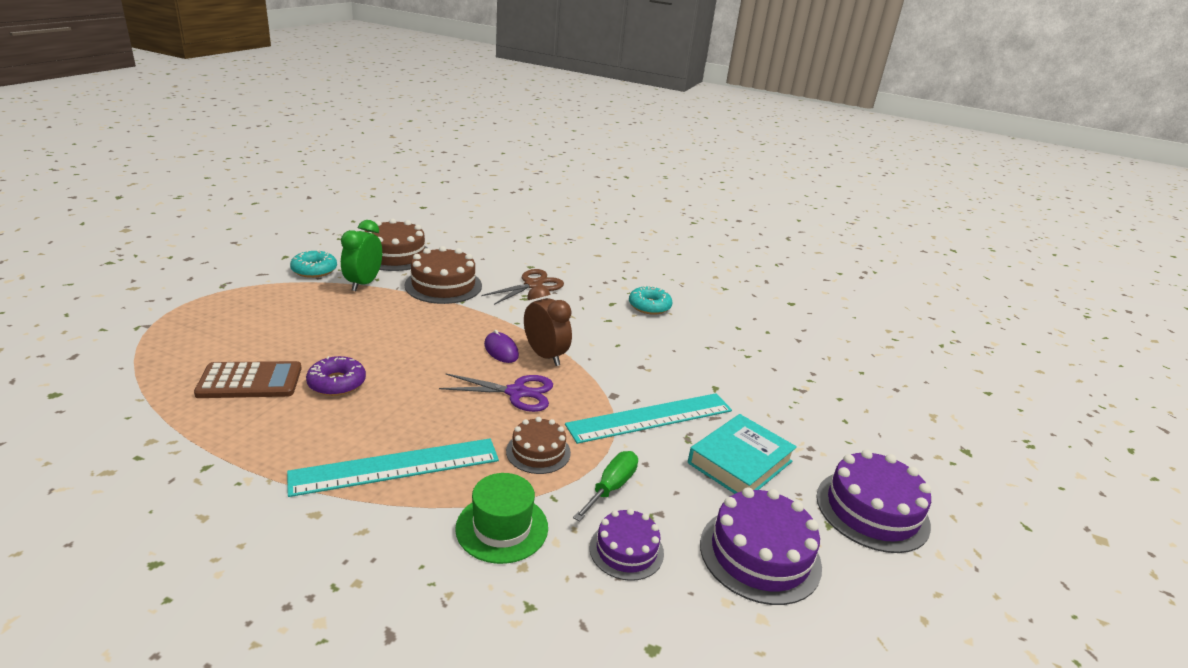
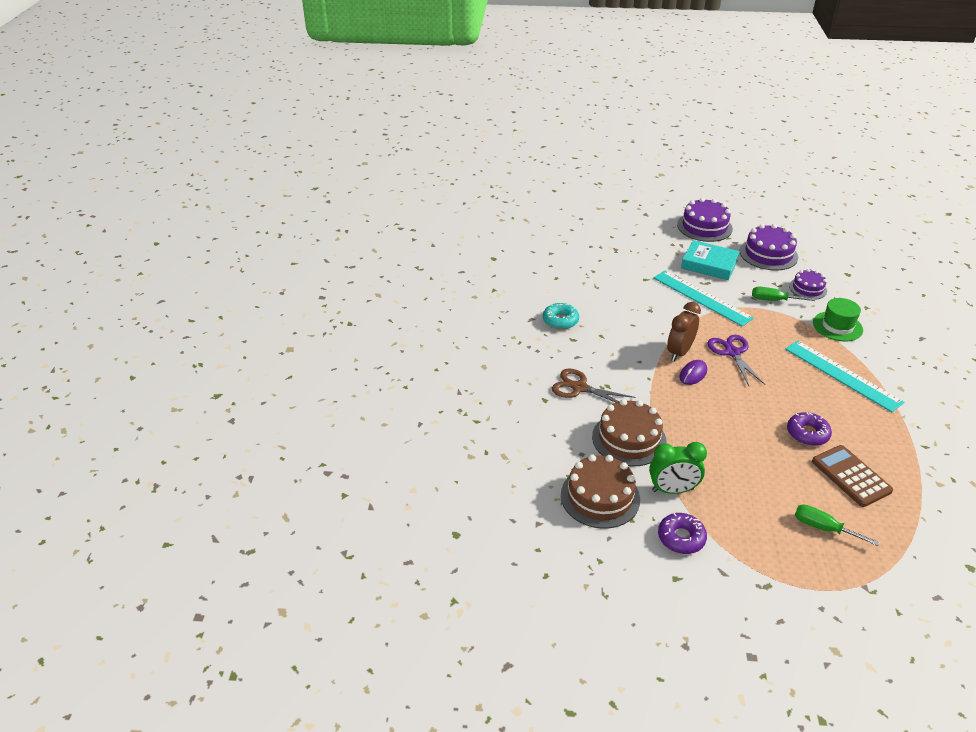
camera: 105 degrees left, 10 degrees up
turquoise donut [290,249,337,278] -> purple donut [658,513,707,554]
brown cake [506,417,571,474] -> none
none -> green screwdriver [795,505,879,546]

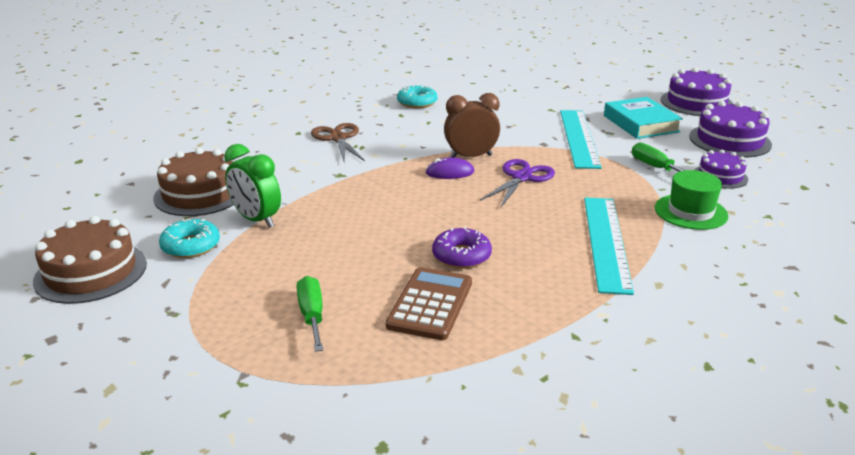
camera: 45 degrees right, 10 degrees down
brown cake [592,399,667,466] -> brown cake moved to [33,216,147,304]
purple donut [658,513,707,554] -> turquoise donut [159,219,220,258]

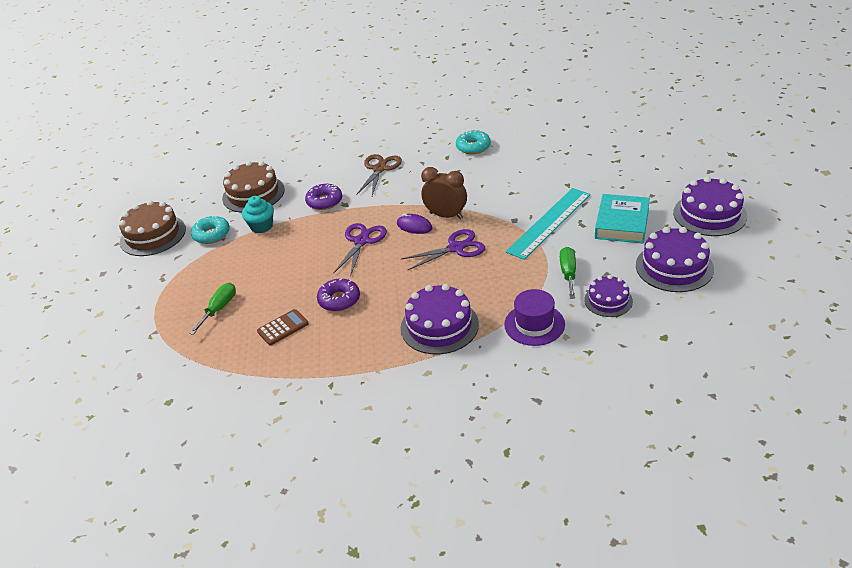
camera: 40 degrees right, 10 degrees up
green clock [224,144,281,228] -> turquoise cupcake [242,196,274,233]
brown calculator [386,267,472,340] -> brown calculator [257,309,309,345], size x0.66
turquoise ruler [584,197,634,295] -> purple cake [401,284,479,354]
green hat [655,170,728,230] -> purple hat [504,289,565,346]
none -> purple donut [305,184,342,210]
none -> purple scissors [333,223,387,277]

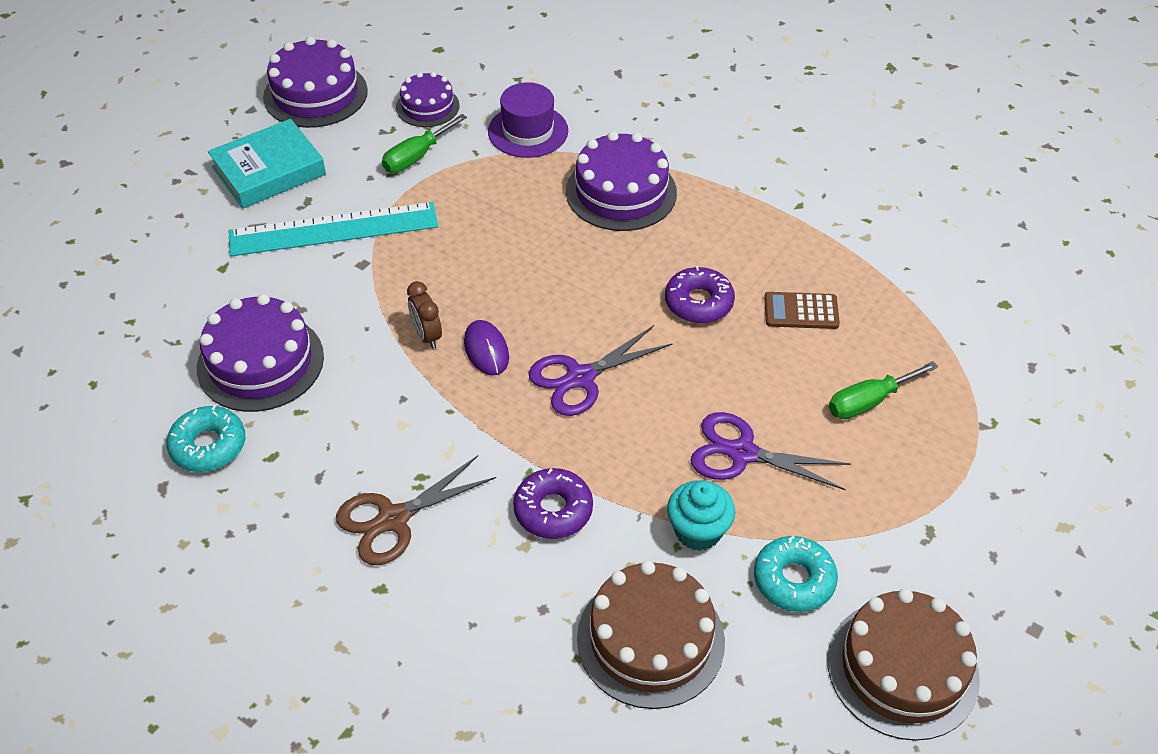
camera: 145 degrees left, 10 degrees up
purple scissors [401,229,485,270] -> purple scissors moved to [691,412,851,490]
brown clock [421,167,467,219] -> brown clock [407,281,442,349], size x0.61
purple cake [673,176,747,236] -> purple cake moved to [197,294,324,412]

